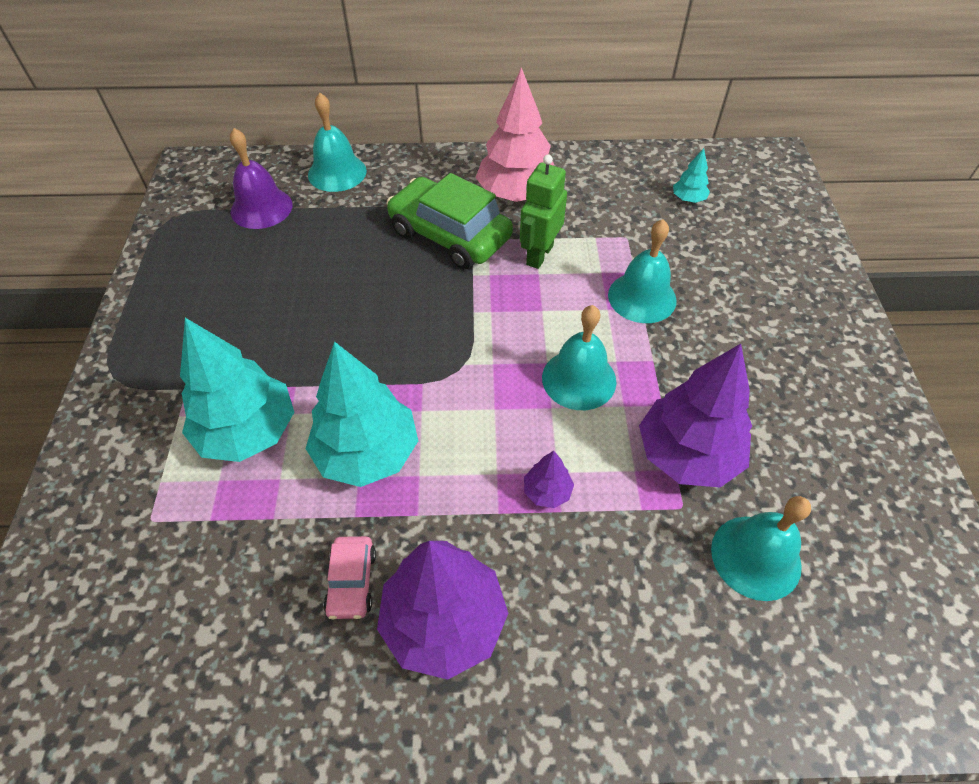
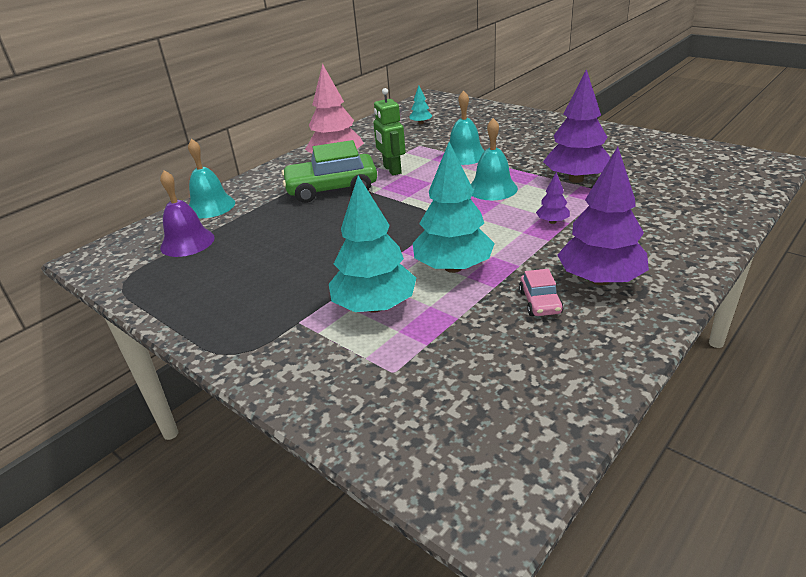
camera: 45 degrees left, 20 degrees down
pink car [324,536,376,619] -> pink car turned 45 degrees clockwise [519,269,563,316]
turquoise bell [711,496,811,601] -> none

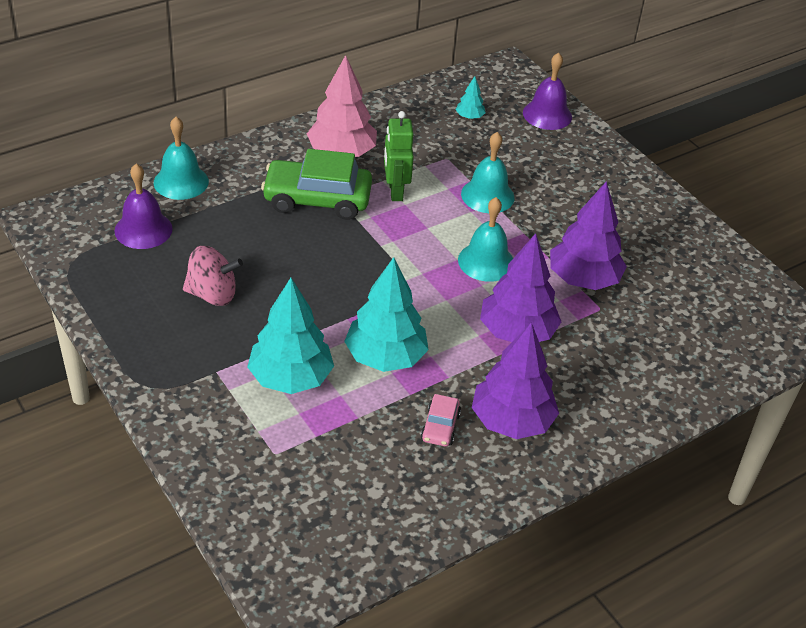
camera: 10 degrees right, 10 degrees up
purple tree [536,172,570,224] -> purple tree [480,233,561,342], size x2.23
none -> pink spinning top [183,246,243,306]
none -> purple bell [523,52,572,130]

